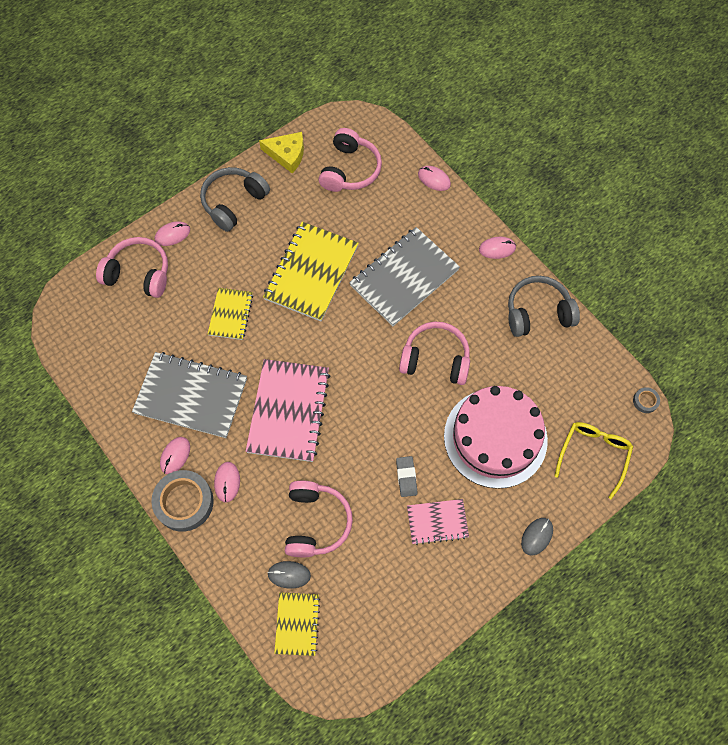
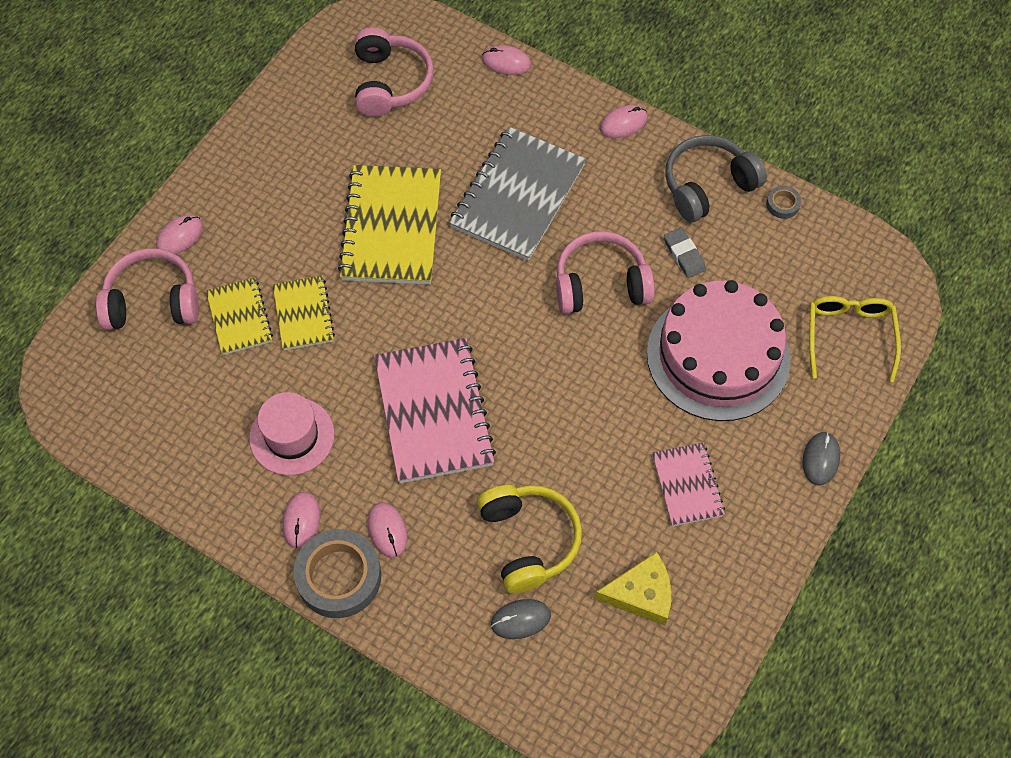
camera: 20 degrees left, 5 degrees down
grey notebook [132,352,247,438] -> pink hat [249,392,334,475]
grey headphones [200,167,270,232] -> none
yellow cheese [259,132,304,173] -> yellow cheese moved to [595,552,671,625]
yellow notebook [274,592,320,656] -> yellow notebook moved to [206,278,273,355]
pink headphones [285,481,353,557] -> yellow headphones [477,485,582,593]
grey eraser [396,456,417,497] -> grey eraser moved to [664,227,706,278]
pink notebook [407,499,469,545] -> pink notebook turned 75 degrees counterclockwise [652,443,725,526]
grey tape [633,387,660,413] -> grey tape moved to [766,186,801,219]

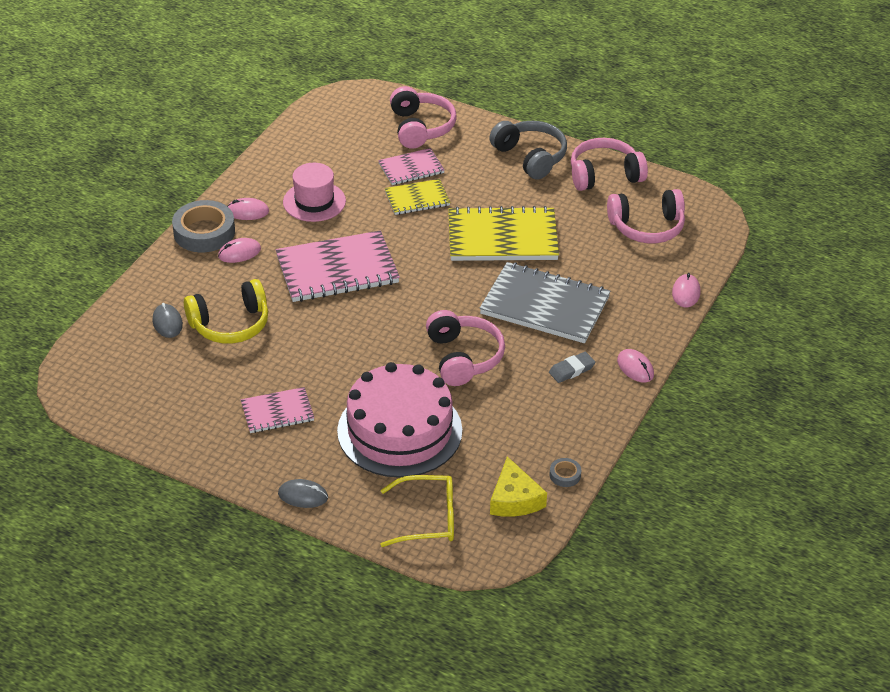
camera: 85 degrees right, 20 degrees down
pink mouse [156,215,203,254] -> none
yellow notebook [206,278,273,355] -> pink notebook [378,148,445,185]
yellow cheese [595,552,671,625] -> yellow cheese moved to [490,456,547,517]
grey eraser [664,227,706,278] -> grey eraser moved to [549,352,595,383]
grey headphones [665,135,767,222] -> grey headphones moved to [489,121,567,179]
none -> pink headphones [571,138,648,191]

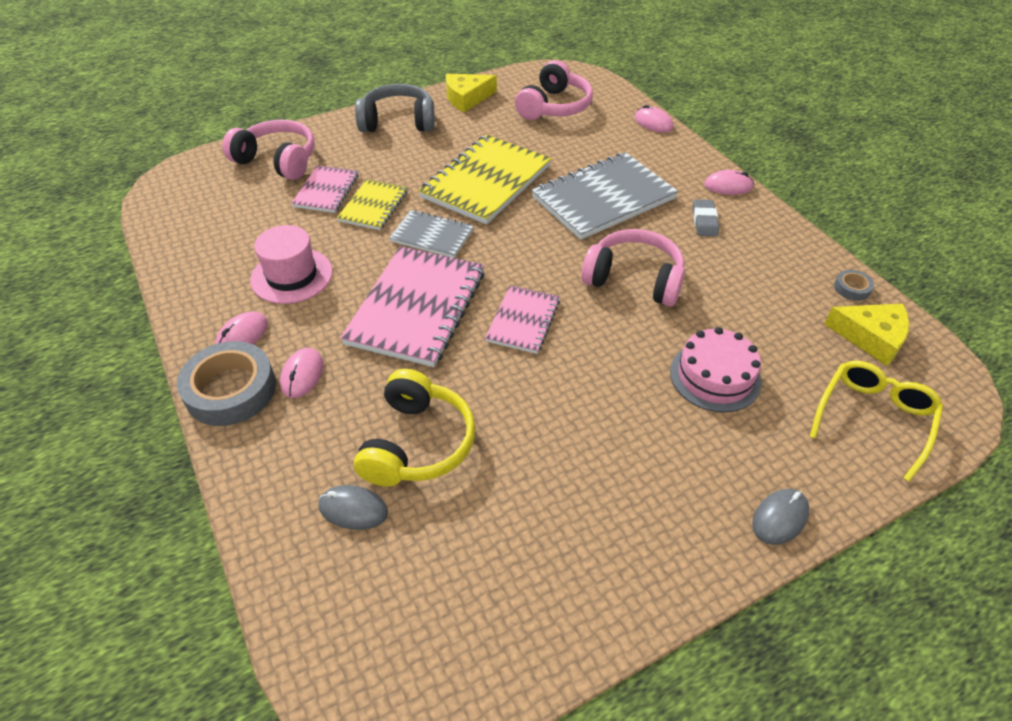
camera: 55 degrees left, 5 degrees up
pink notebook [241,387,314,433] -> pink notebook moved to [485,285,560,354]
pink cake [337,362,462,478] -> pink cake [670,327,762,412], size x0.56
pink headphones [571,138,648,191] -> yellow cheese [446,74,497,112]
none -> grey notebook [389,210,473,258]

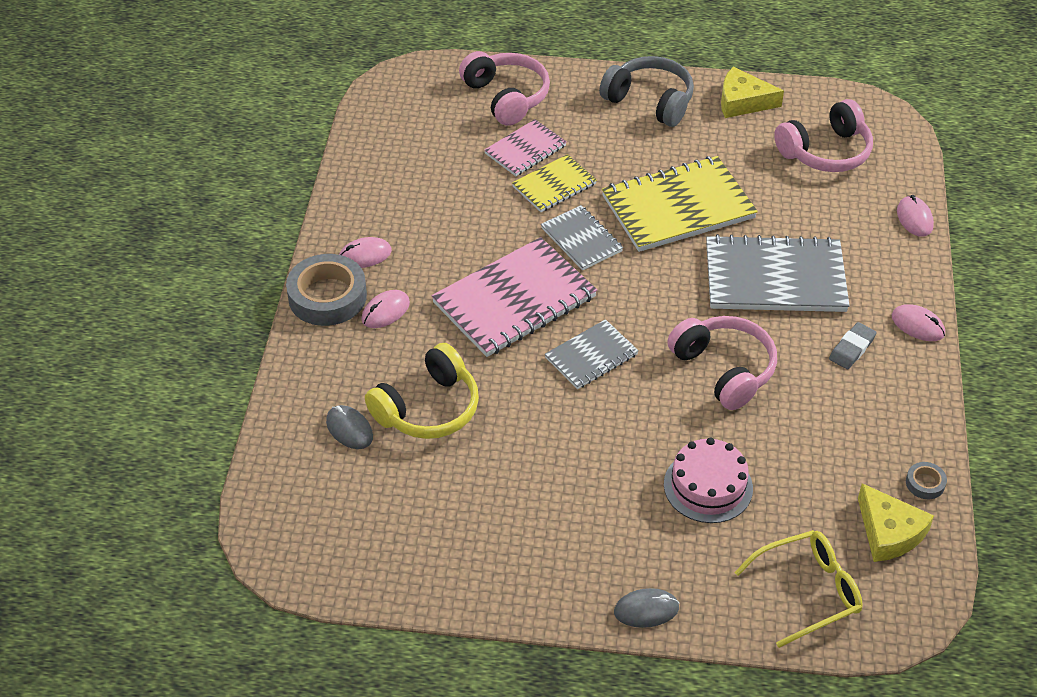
camera: 35 degrees right, 0 degrees up
pink hat [250,225,333,304] -> none
pink notebook [485,285,560,354] -> grey notebook [545,319,639,389]

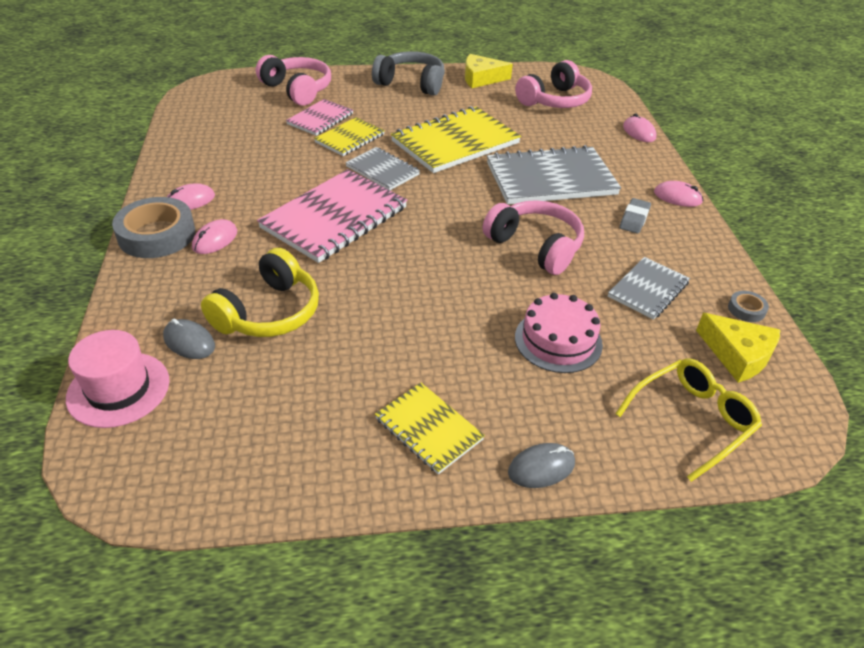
camera: 15 degrees left, 5 degrees down
grey notebook [545,319,639,389] -> grey notebook moved to [608,257,690,320]
none -> pink hat [66,330,169,428]
none -> yellow notebook [375,383,485,475]

